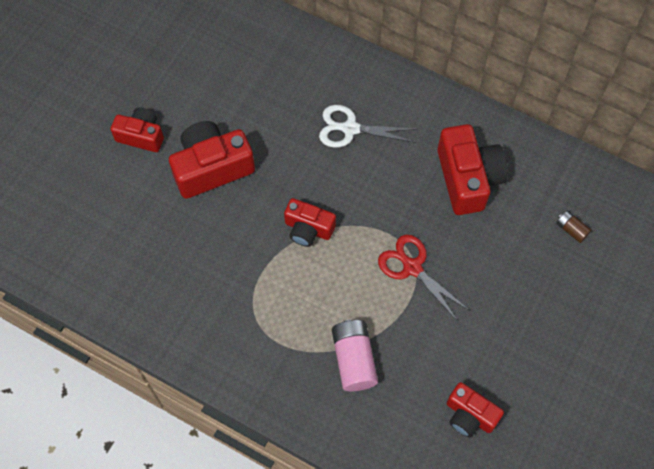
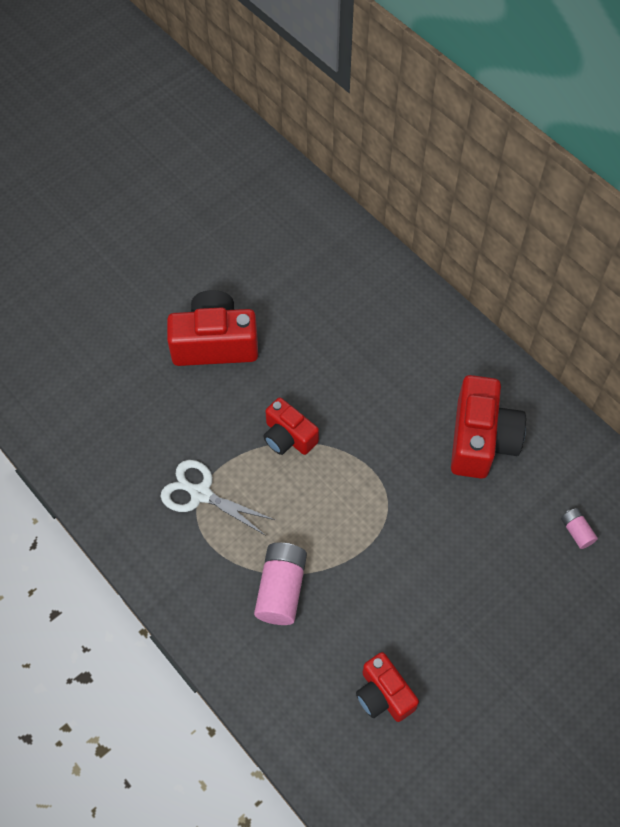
camera: 20 degrees right, 5 degrees down
red camera [111,107,164,152] -> none
white scissors [319,105,416,148] -> white scissors moved to [160,460,275,536]
red scissors [378,235,470,320] -> none
brown battery [556,211,591,243] -> pink battery [561,508,598,549]

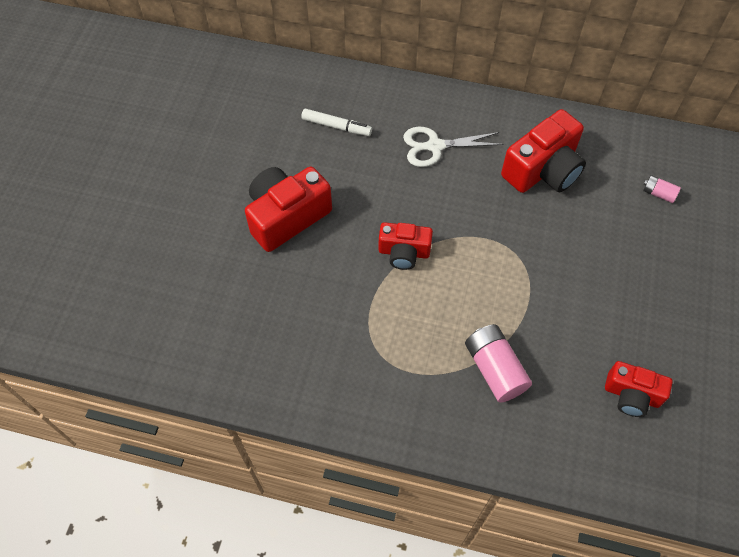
camera: 35 degrees left, 0 degrees up
white scissors [160,460,275,536] -> white scissors moved to [403,127,503,167]
red camera [451,375,526,479] -> red camera turned 75 degrees clockwise [501,109,586,193]
none -> white marker [301,108,372,136]

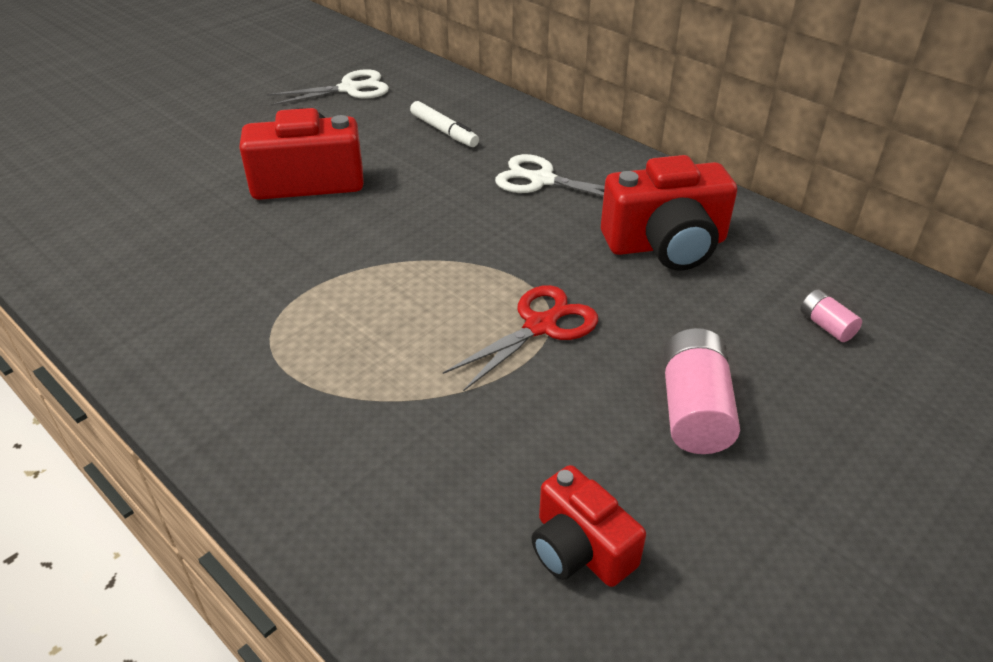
camera: 30 degrees right, 20 degrees down
red camera [378,222,433,270] -> none
pink battery [465,324,532,403] -> pink battery moved to [663,328,740,454]
none -> white scissors [267,69,389,106]
none -> red scissors [443,285,598,391]

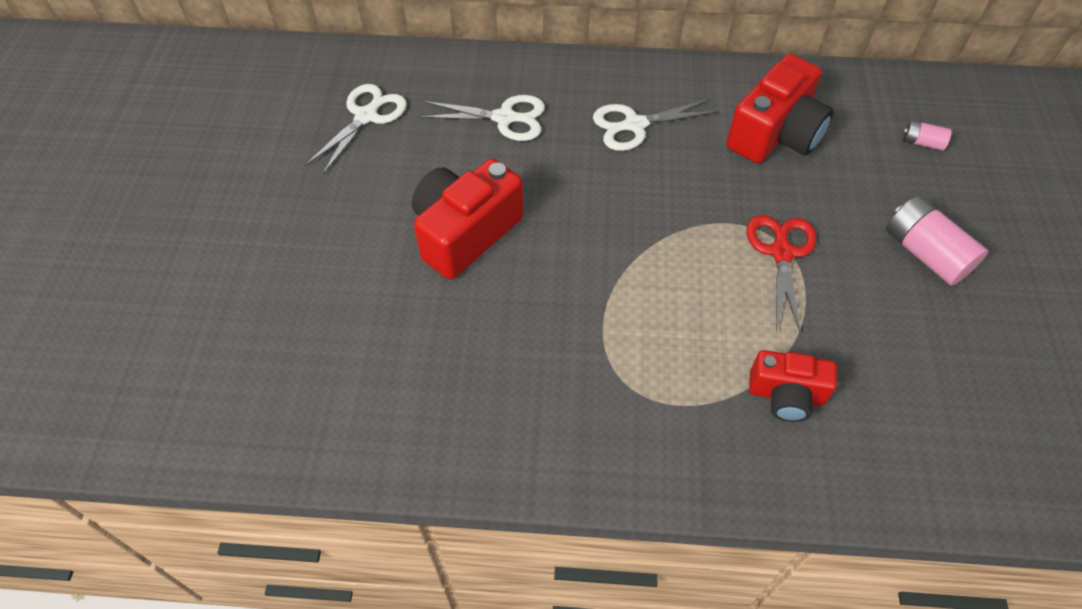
camera: 40 degrees left, 15 degrees up
white marker [410,101,479,147] -> white scissors [419,95,545,141]
red camera [532,465,646,587] -> red camera moved to [749,350,837,422]

